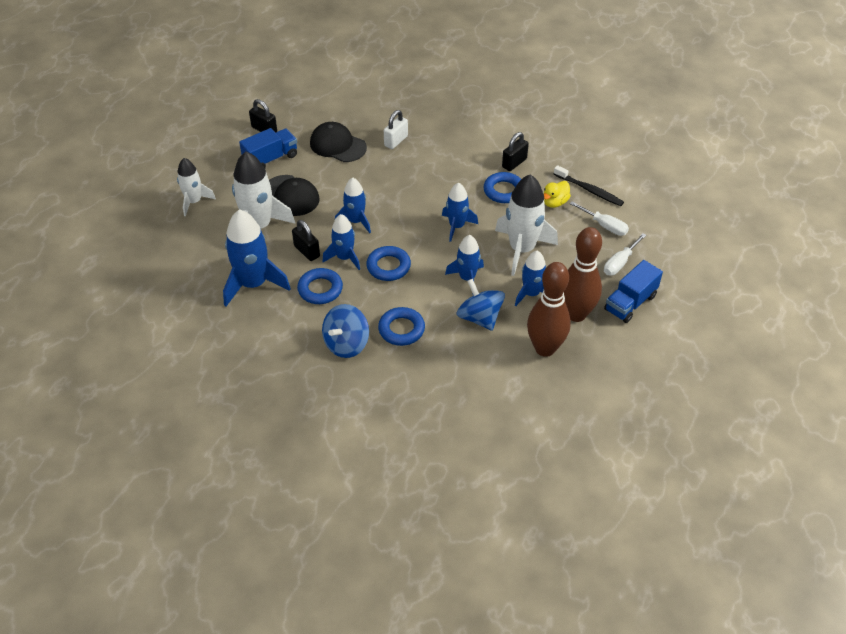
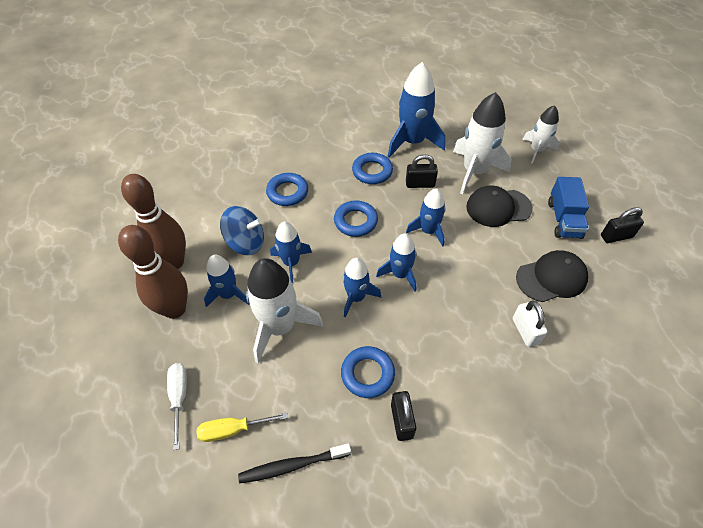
camera: 130 degrees right, 5 degrees up
blue rocket [322,214,360,270] -> blue rocket moved to [376,234,416,292]
blue spinning top [322,304,369,358] -> none
yellow duck [544,181,571,208] -> none
white screwdriver [569,201,629,236] -> yellow screwdriver [197,413,288,442]
blue truck [604,260,663,323] -> none

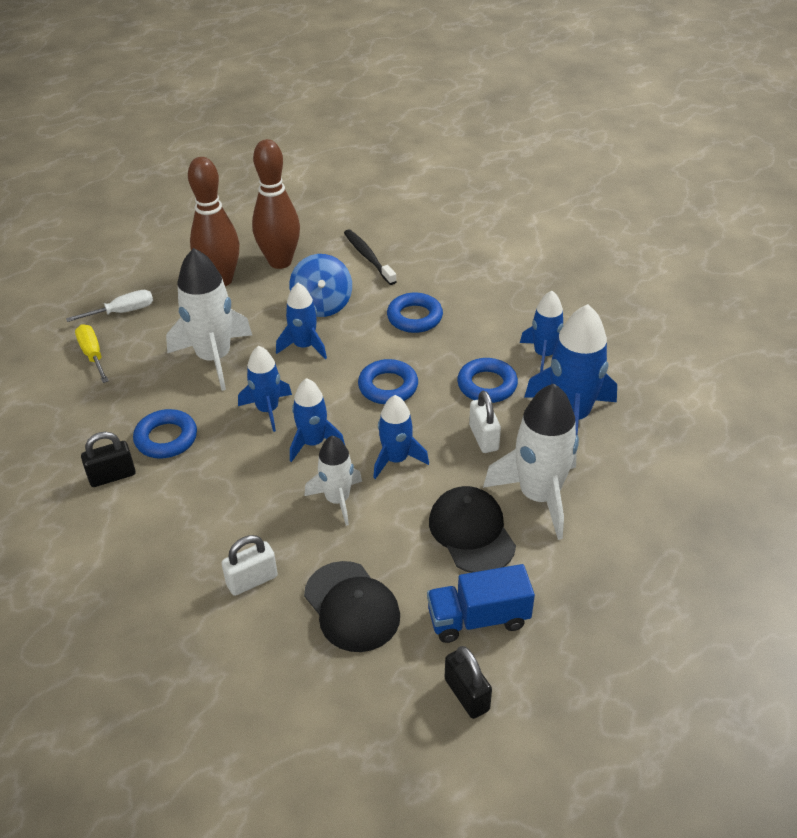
camera: 75 degrees right, 10 degrees down
blue rocket [204,255,249,307] -> blue rocket moved to [520,291,564,372]
black toothbrush [238,443,351,484] -> black toothbrush moved to [344,229,397,285]
black padlock [406,154,438,188] -> white padlock [469,391,501,453]
white rocket [522,105,559,164] -> white rocket moved to [304,436,362,526]

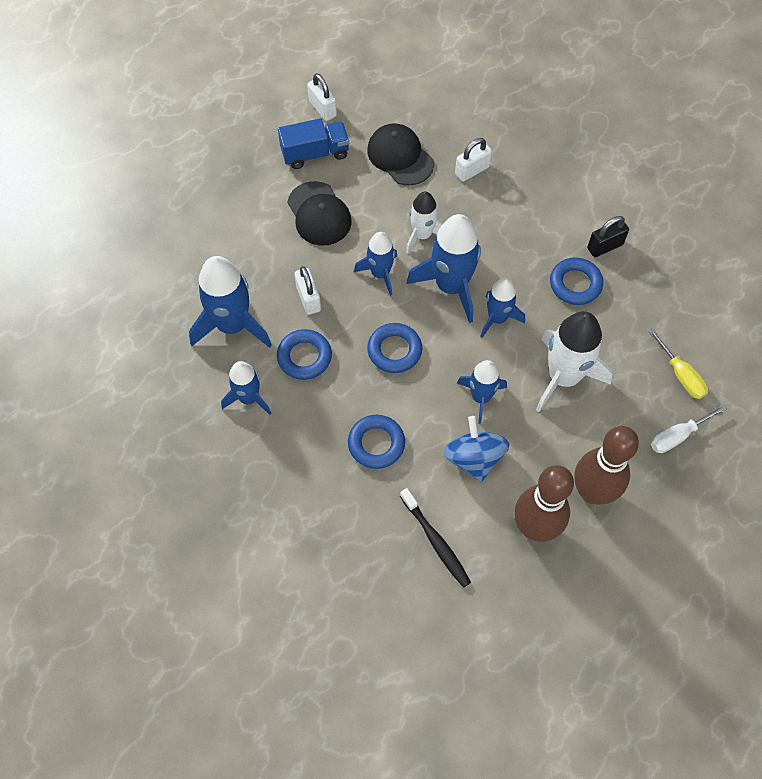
camera: 175 degrees right, 20 degrees up
blue rocket [290,378,345,462] -> blue rocket [407,214,481,323], size x1.66
black padlock [445,646,492,719] -> white padlock [307,73,337,121]
white rocket [483,383,579,540] -> none

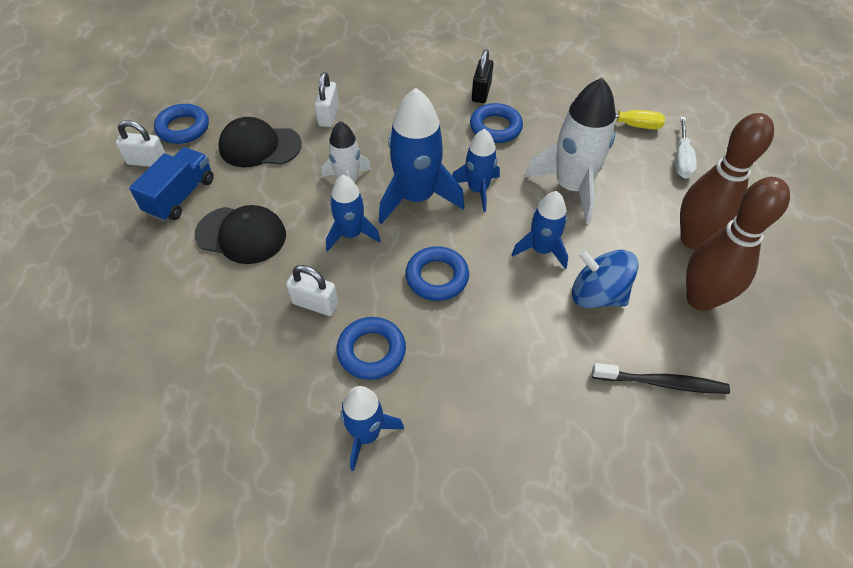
camera: 50 degrees left, 10 degrees down
blue rocket [189,256,272,348] -> none
blue ring [348,415,405,469] -> blue ring moved to [154,104,209,144]

